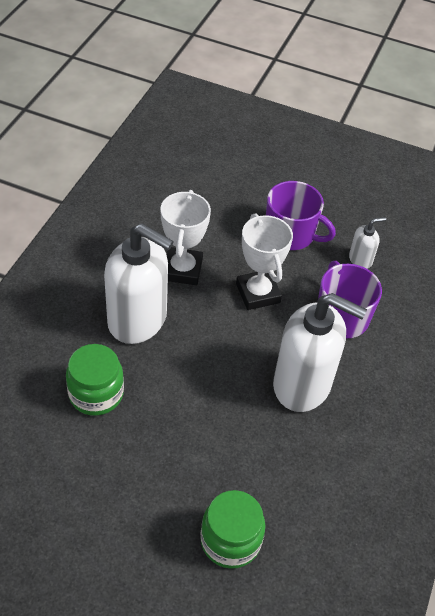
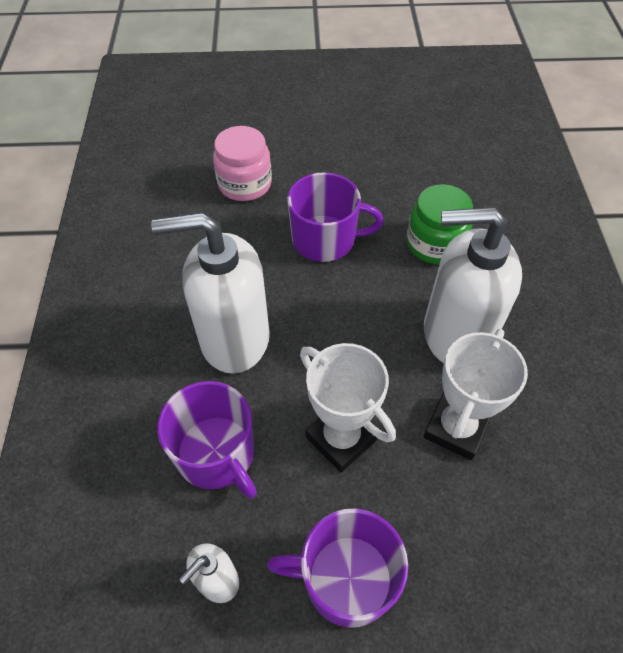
camera: 160 degrees right, 5 degrees up
white trophy [160,190,211,285] -> white trophy turned 45 degrees clockwise [423,329,528,460]
green jar [200,490,265,569] -> pink jar [213,126,272,201]
none -> purple mug [287,172,384,262]

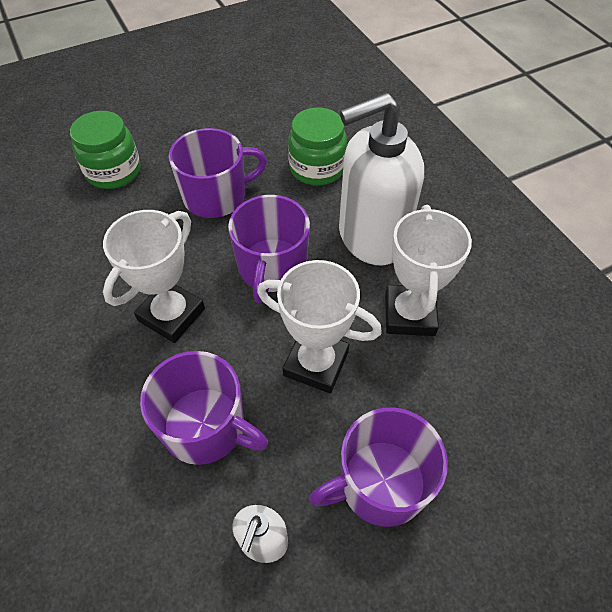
camera: 25 degrees left, 0 degrees up
white soap dispenser [151,212,270,374] -> white trophy [103,210,205,343]
pink jar [213,126,272,201] -> green jar [70,111,141,189]
none -> purple mug [228,195,310,303]

